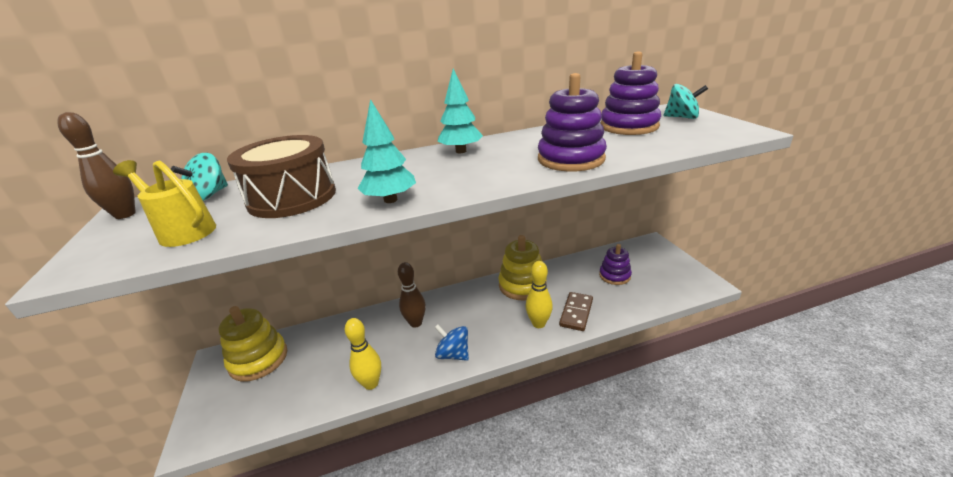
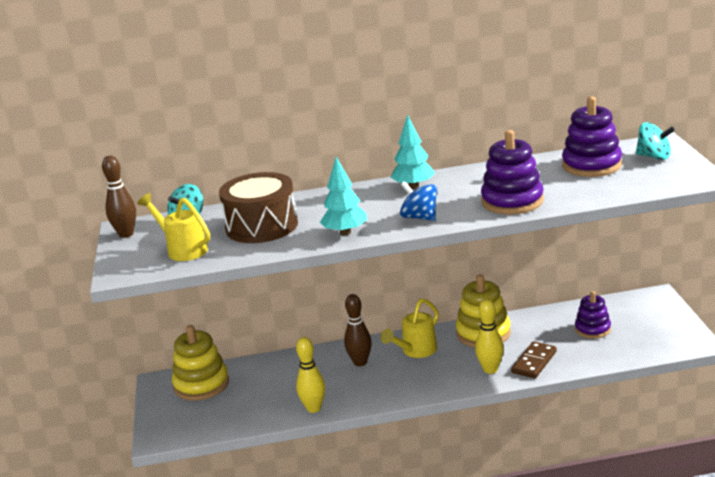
camera: 10 degrees right, 5 degrees down
blue spinning top [434,324,469,361] -> blue spinning top moved to [400,181,437,221]
none -> yellow watering can [381,298,439,358]

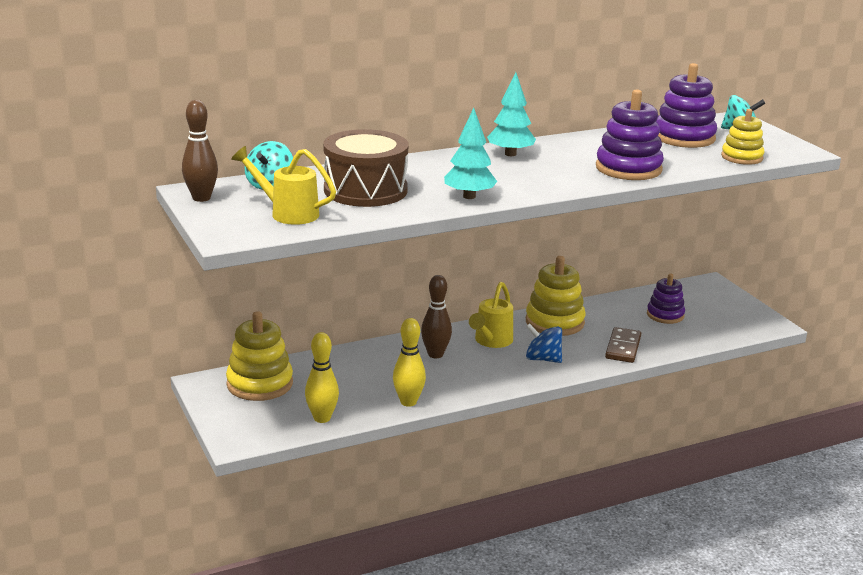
camera: 20 degrees left, 0 degrees up
blue spinning top [400,181,437,221] -> blue spinning top moved to [526,323,562,363]
yellow bowling pin [475,299,504,374] -> yellow bowling pin moved to [305,332,339,423]
none -> yellow stacking toy [721,109,765,165]

